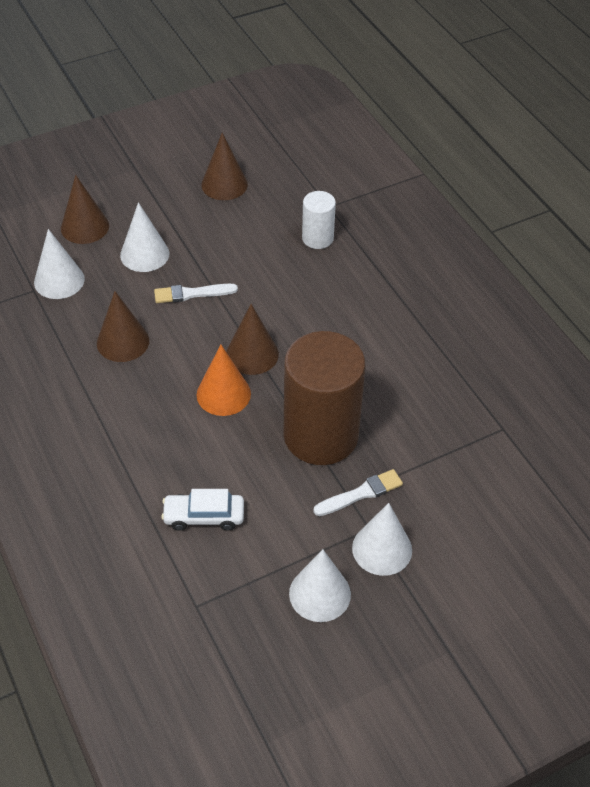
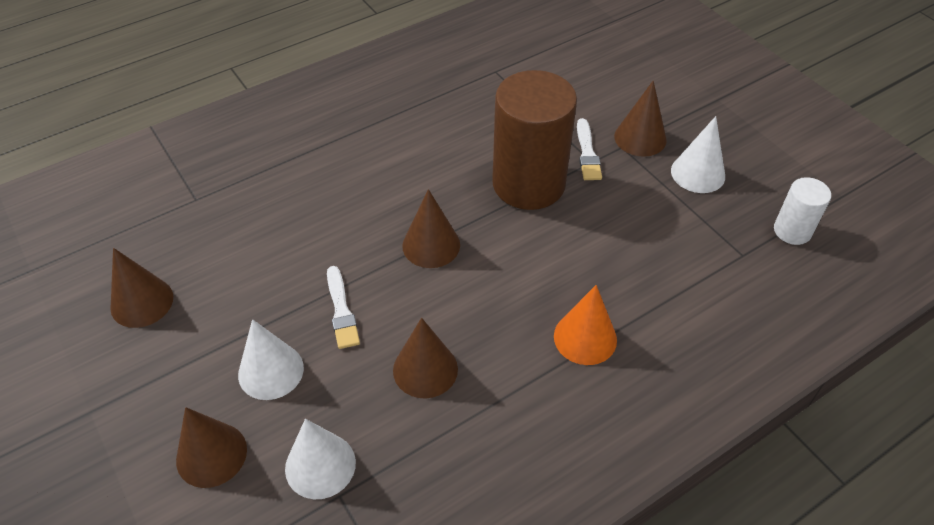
camera: 95 degrees left, 0 degrees up
white car [161,489,244,531] -> none
orange cone [197,344,251,416] -> orange cone moved to [554,285,617,365]
white cylinder [302,191,336,249] -> white cylinder moved to [774,177,831,245]
white brush [313,469,403,516] -> white brush turned 150 degrees counterclockwise [577,118,602,180]
white cone [352,503,412,576] -> brown cone [614,81,667,157]

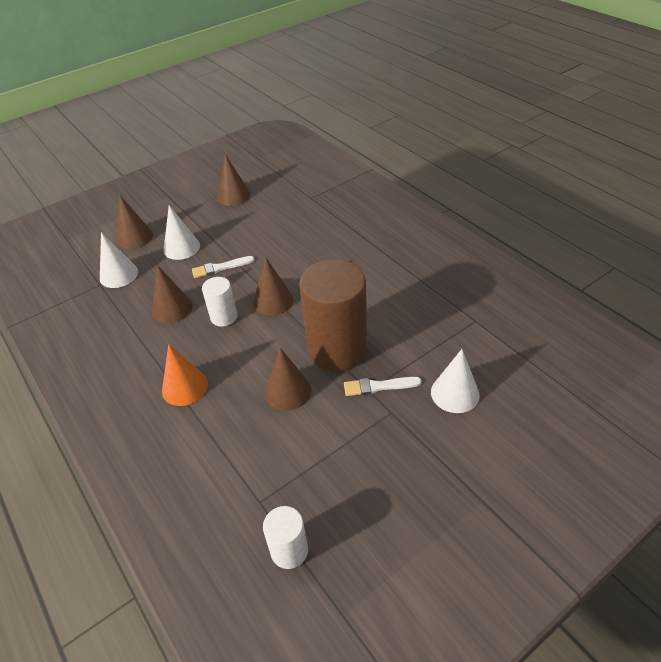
camera: 90 degrees right, 5 degrees down
brown cone [614,81,667,157] -> brown cone moved to [265,348,311,411]
white cone [671,116,725,193] -> white cone moved to [431,349,480,413]
none -> white cylinder [202,277,237,327]

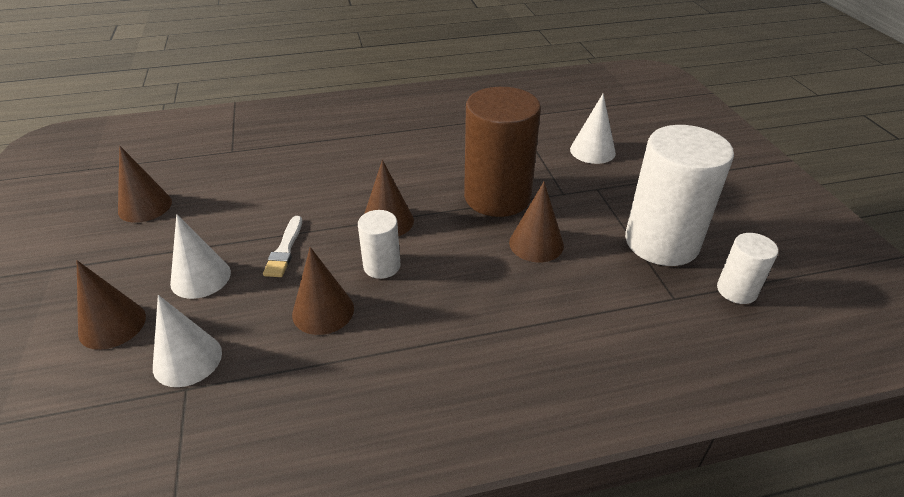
camera: 70 degrees left, 5 degrees down
orange cone [162,344,208,406] -> none
white brush [344,377,422,396] -> none
none -> white cylinder [625,125,734,266]

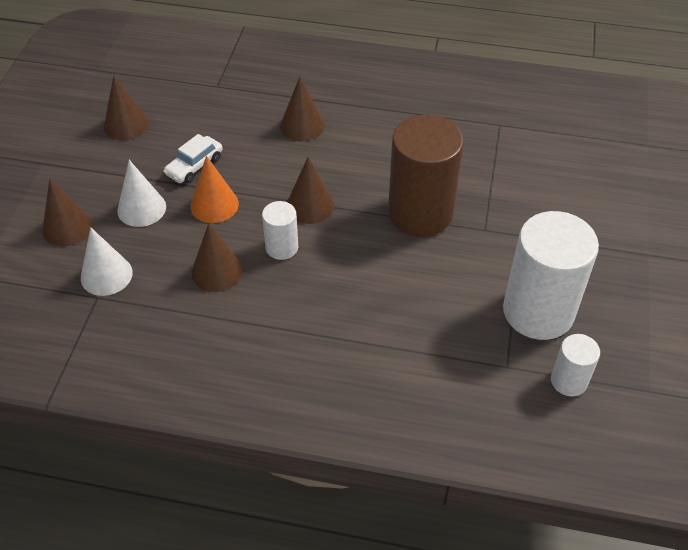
camera: 25 degrees right, 10 degrees up
white brush [263,216,302,277] -> orange cone [190,156,239,223]
brown cone [509,182,564,262] -> brown cone moved to [280,77,325,141]
white cone [570,94,616,164] -> none
none -> white car [163,134,223,183]

